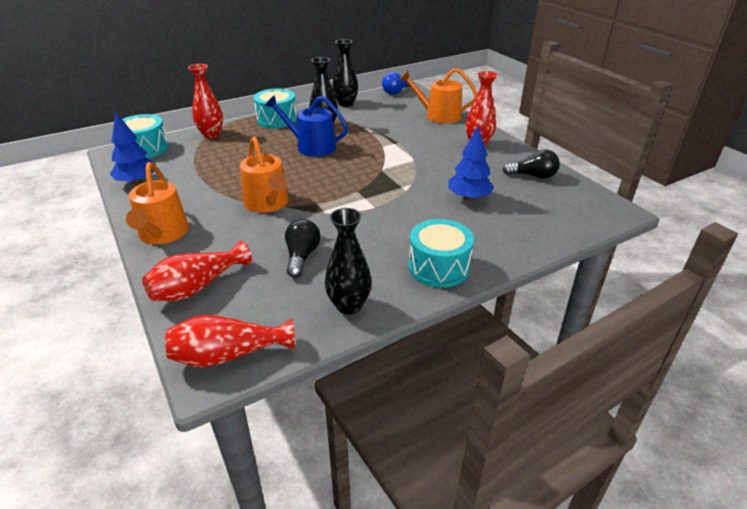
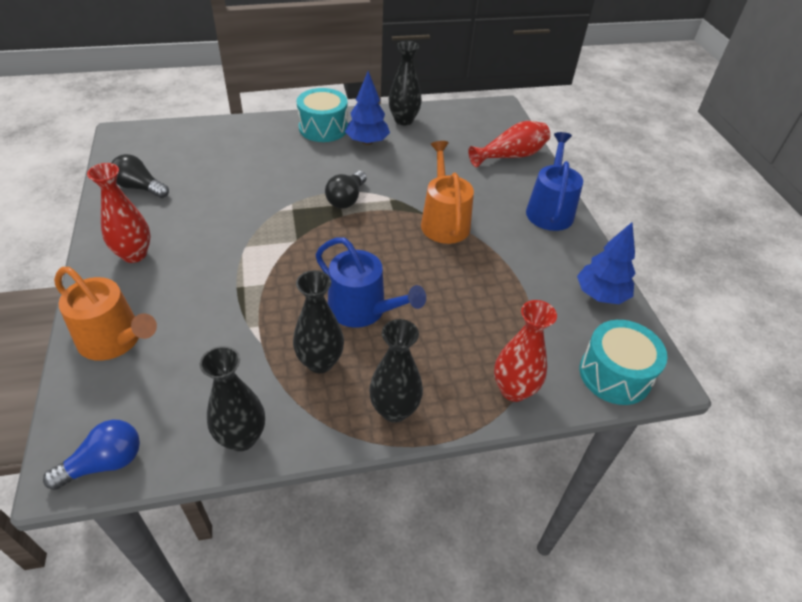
camera: 165 degrees left, 10 degrees up
orange watering can [126,162,189,245] -> blue watering can [526,132,583,231]
red vase [165,315,295,367] -> none
turquoise drum [254,89,297,128] -> black vase [369,319,423,423]
black light bulb [285,219,320,278] -> black light bulb moved to [325,171,367,209]
blue tree [448,126,494,201] -> blue tree moved to [345,71,390,145]

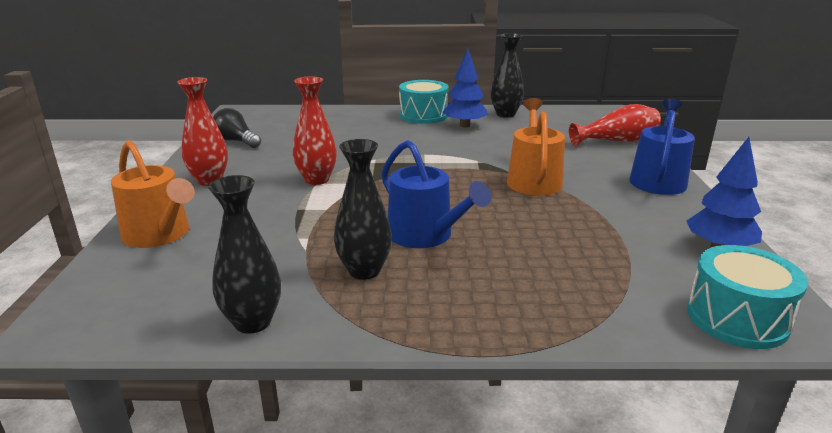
camera: 15 degrees right, 20 degrees down
blue light bulb [43,420,140,490] -> none
black light bulb [325,171,367,209] -> none
black vase [369,319,423,423] -> none
red vase [494,300,557,402] -> red vase moved to [293,76,337,185]

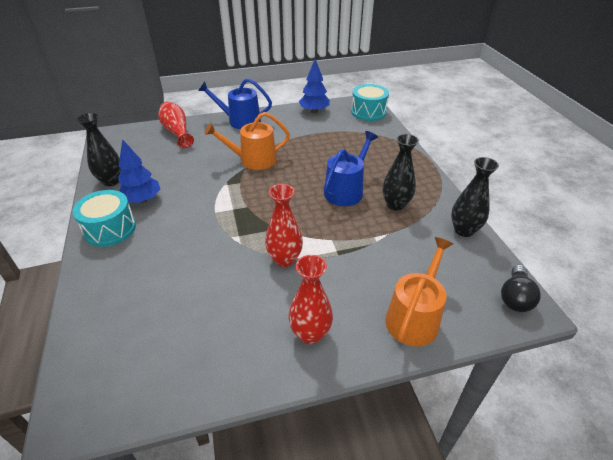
camera: 105 degrees left, 15 degrees up
black light bulb [213,108,261,148] -> black light bulb moved to [501,265,541,312]

